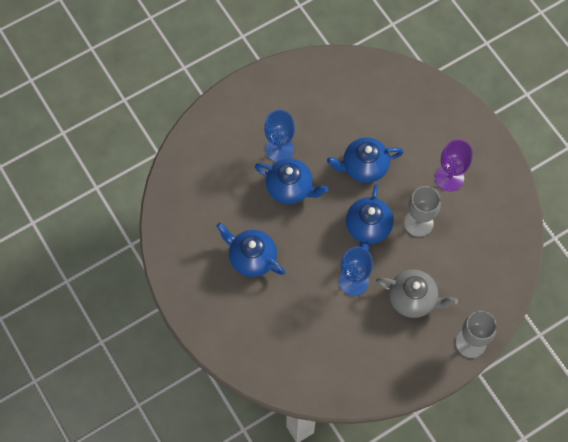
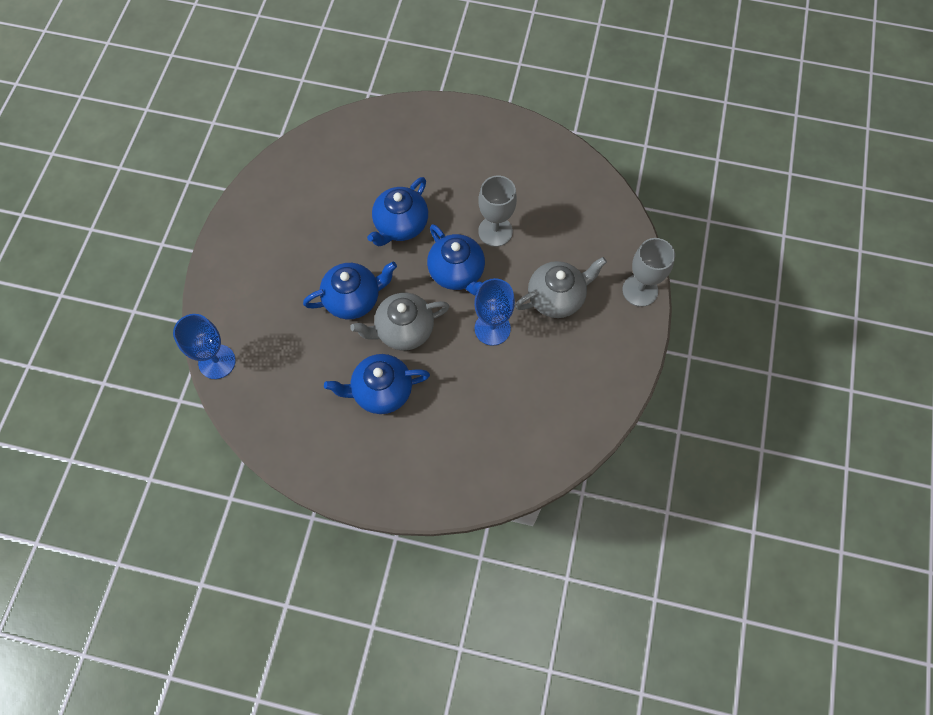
camera: 45 degrees left, 0 degrees up
blue goblet [264,110,295,162] -> blue goblet moved to [173,314,236,379]
purple goblet [435,139,473,192] -> none
none -> grey teapot [350,293,450,350]

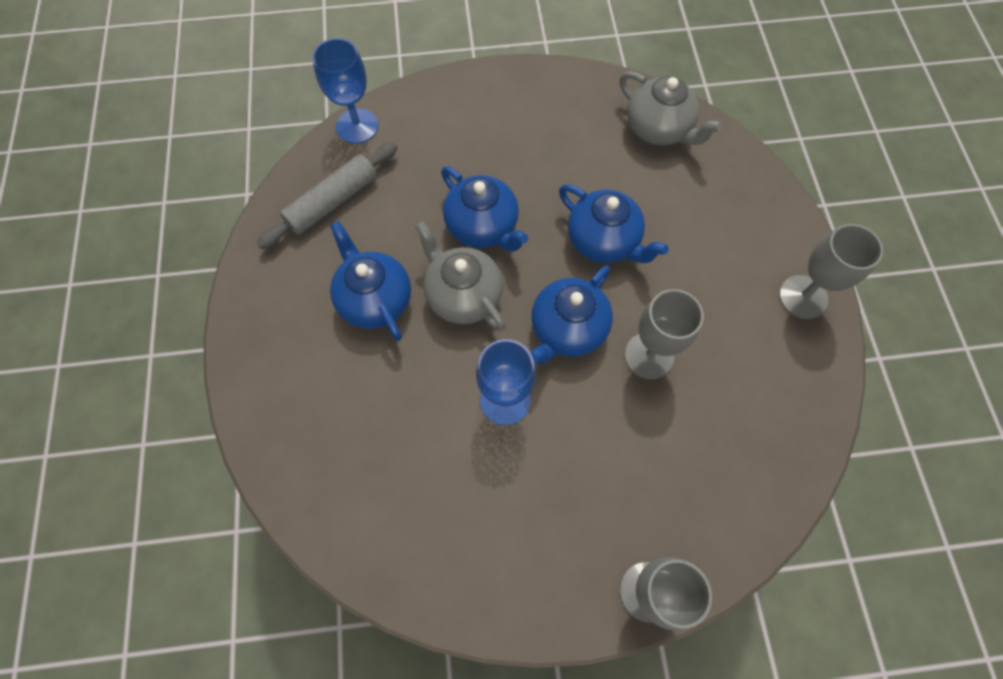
camera: 70 degrees right, 0 degrees up
blue teapot [367,177,428,247] -> blue teapot turned 150 degrees counterclockwise [559,184,669,263]
grey teapot [515,257,607,318] -> grey teapot moved to [620,71,723,145]
none -> grey rolling pin [256,142,397,249]
none -> grey goblet [779,224,883,319]

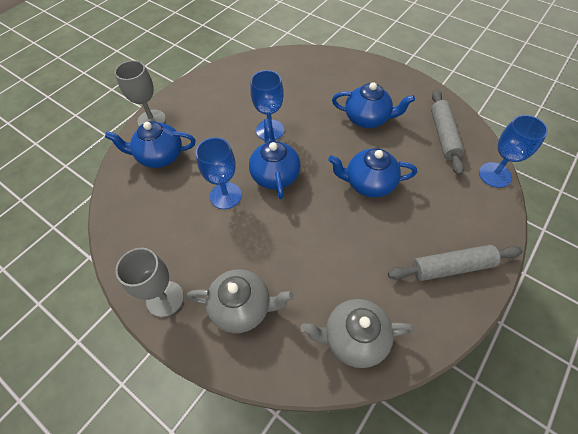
camera: 135 degrees right, 10 degrees down
grey teapot [415,221,505,332] -> grey teapot moved to [187,269,294,333]
blue teapot [559,184,669,263] -> blue teapot moved to [105,121,196,168]
grey goblet [625,289,704,379] -> blue goblet [196,137,242,209]
none -> grey rolling pin [388,245,523,281]

